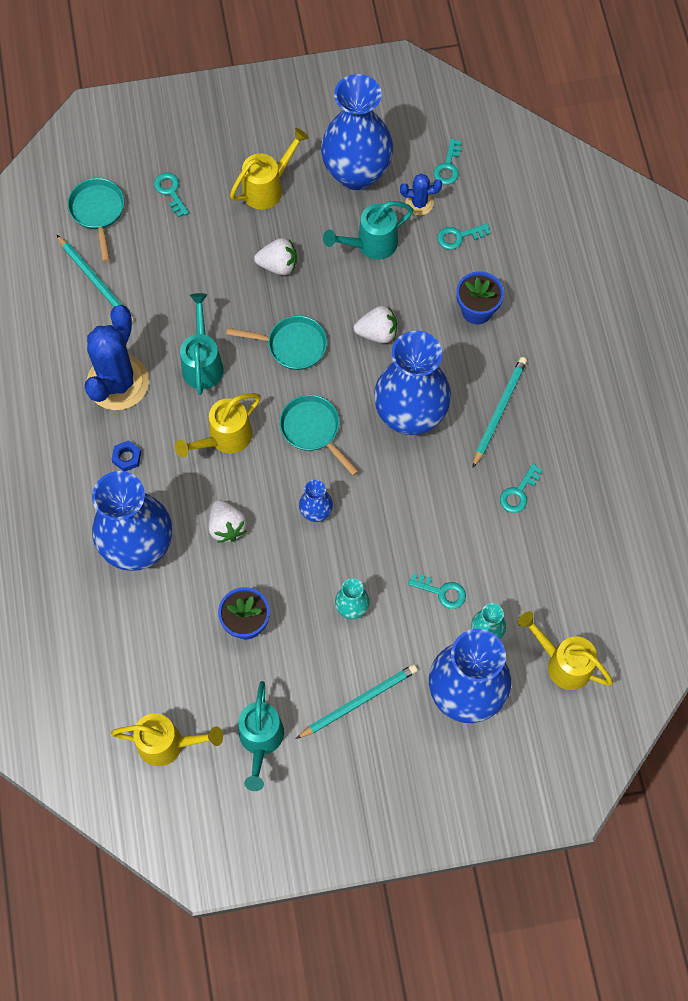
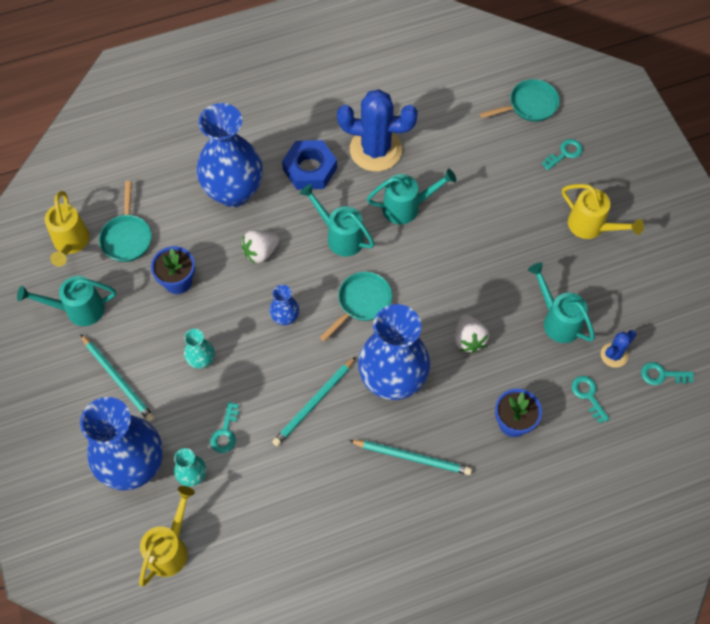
camera: 80 degrees right, 5 degrees down
turquoise pencil [57,235,134,323] -> turquoise pencil moved to [272,357,356,446]
blue nut [111,440,141,471] -> blue nut [282,140,337,190], size x2.13
yellow watering can [175,393,261,457] -> turquoise watering can [300,184,375,257]
turquoise pan [226,316,327,370] -> turquoise pan moved to [99,181,152,262]
white strawberry [254,238,297,275] -> none
blue vase [321,74,393,190] -> none
blue cactus [400,174,442,215] -> blue cactus turned 60 degrees clockwise [601,330,636,368]
turquoise key [500,464,542,513] -> none

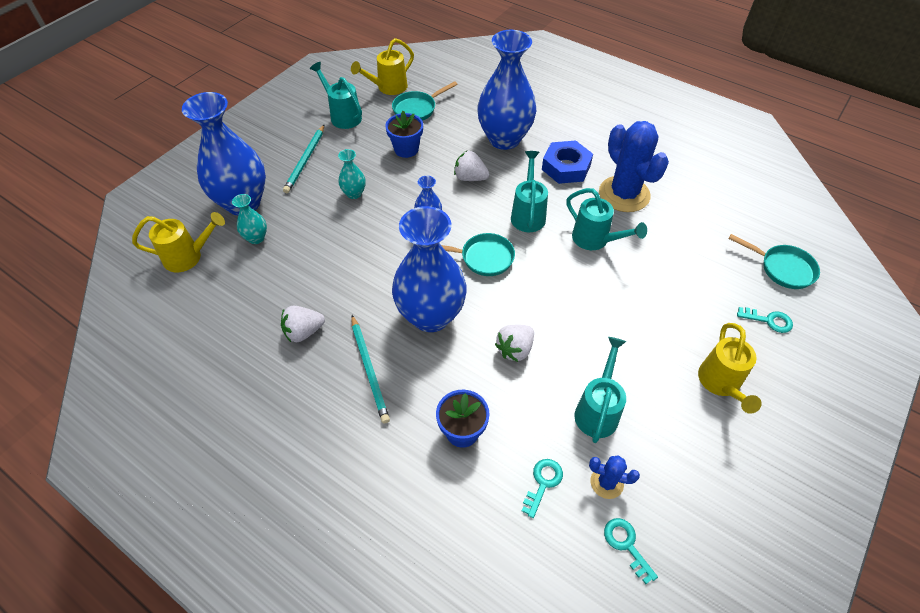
camera: 55 degrees right, 10 degrees down
turquoise key [210,402,239,453] -> none
turquoise pencil [272,357,356,446] -> none
none -> white strawberry [281,306,325,342]

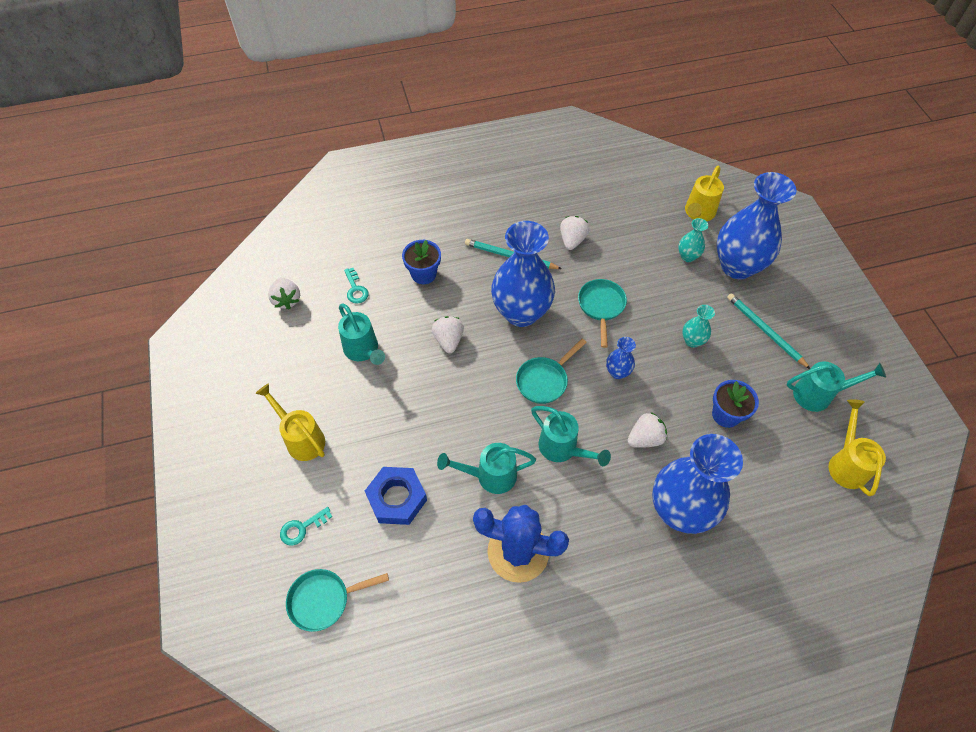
camera: 130 degrees right, 5 degrees up
turquoise pan [392,81,458,121] -> turquoise pan moved to [578,279,627,348]
blue nut [542,140,593,184] -> blue nut moved to [365,467,427,525]
blue cactus [589,455,640,499] -> none
turquoise key [604,518,658,584] -> white strawberry [268,278,300,309]

